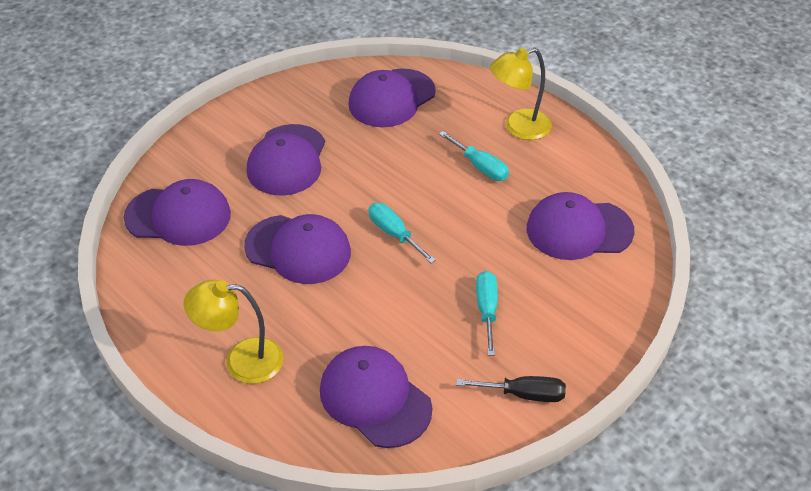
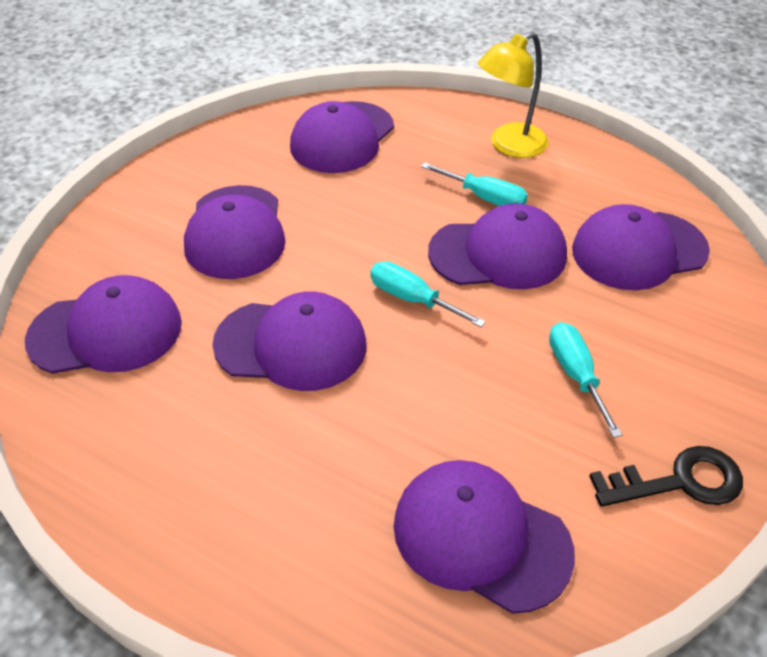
camera: 15 degrees left, 0 degrees up
yellow lamp [184,280,283,384] -> none
black screwdriver [456,376,566,402] -> black key [589,446,743,507]
none -> purple cap [428,203,567,289]

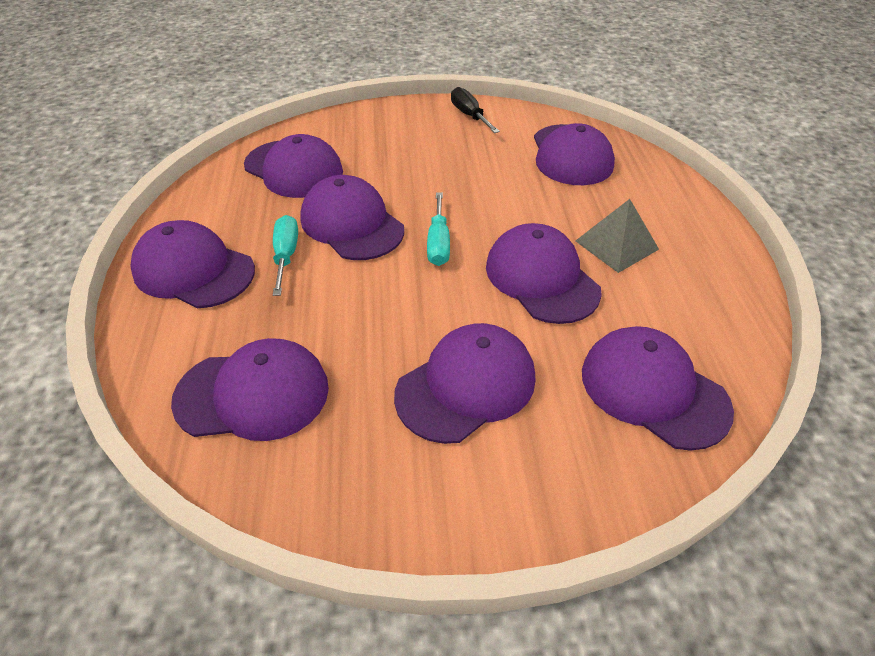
camera: 125 degrees left, 0 degrees up
yellow lamp [478,32,549,158] -> purple cap [130,220,255,308]
turquoise screwdriver [549,322,623,438] -> none
black key [589,446,743,507] -> black screwdriver [451,87,500,133]
none -> grey pyramid [576,199,659,273]

